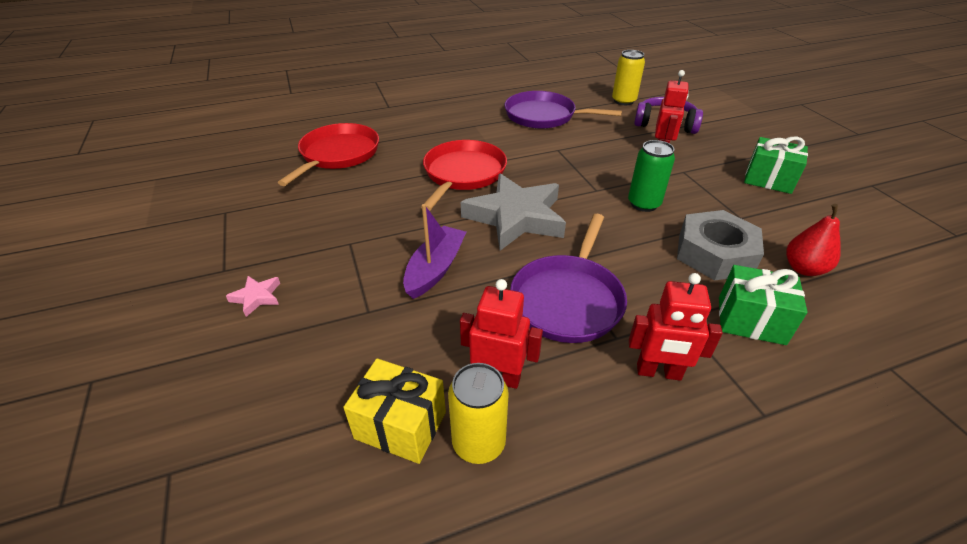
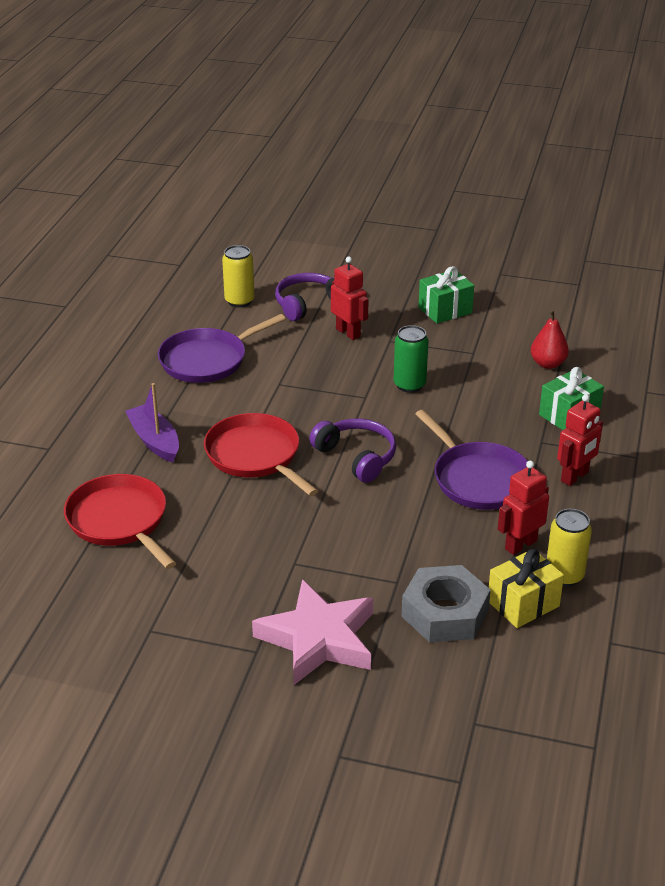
camera: 55 degrees left, 5 degrees down
pink star [226,276,280,317] -> pink star [252,579,373,685], size x2.45
purple boat [403,204,466,299] -> purple boat moved to [125,383,179,462]
grey star [461,173,566,251] -> purple headphones [309,418,396,483]
grey nut [677,210,764,281] -> grey nut moved to [401,565,491,642]

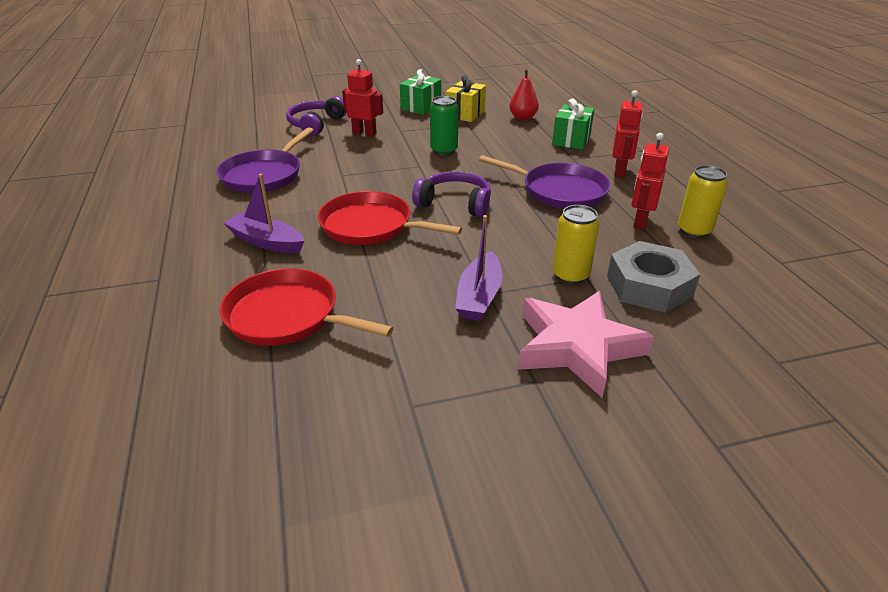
camera: 30 degrees left, 0 degrees up
yellow can [222,245,255,307] -> yellow can moved to [552,205,599,285]
yellow gift [489,549,564,628] -> yellow gift moved to [446,75,486,122]
none -> purple boat [455,215,502,321]

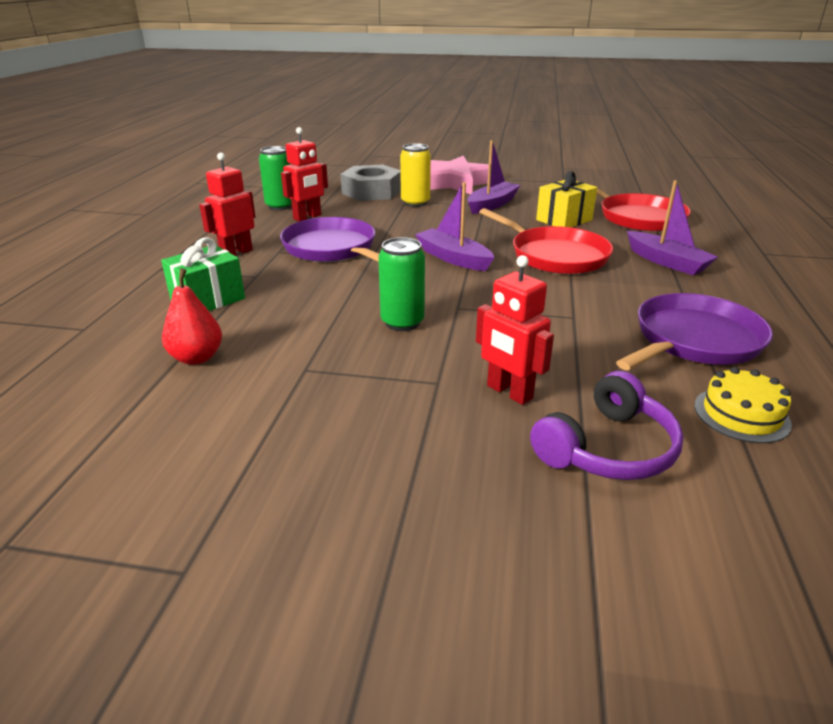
camera: 155 degrees left, 5 degrees down
green gift [400,69,441,115] -> none
purple headphones [412,171,491,217] -> purple boat [415,182,494,271]
yellow gift [446,75,486,122] -> yellow gift moved to [536,171,597,227]
yellow can [678,165,728,238] -> green can [259,146,292,210]
none -> yellow cake [694,367,792,443]

